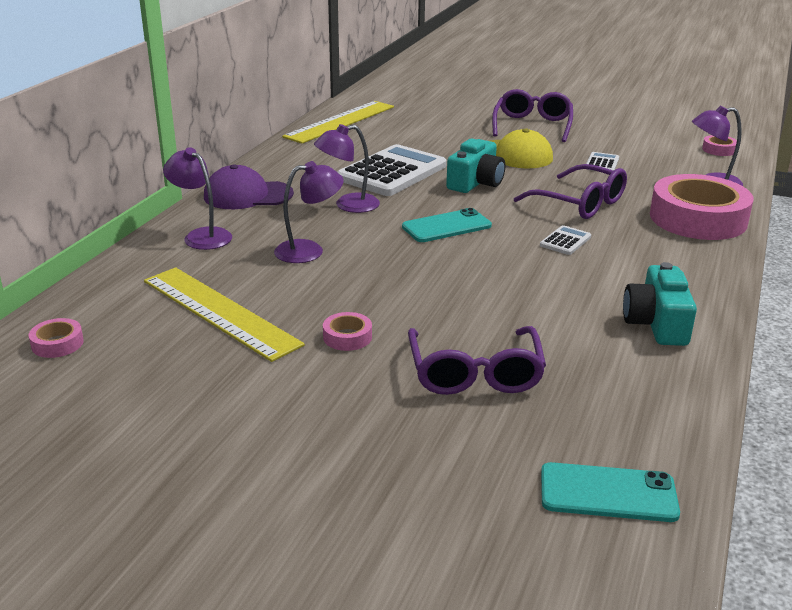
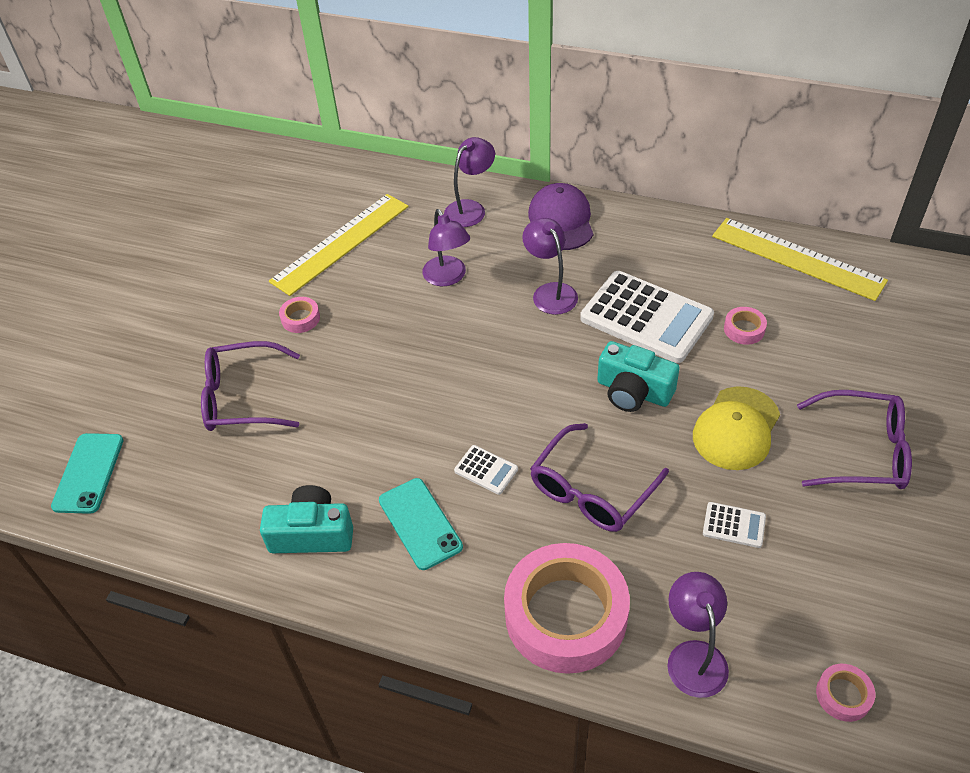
camera: 90 degrees right, 20 degrees up
pink tape [29,318,84,358] -> pink tape moved to [724,307,767,345]
turquoise phone [402,208,492,242] -> turquoise phone moved to [379,478,463,570]

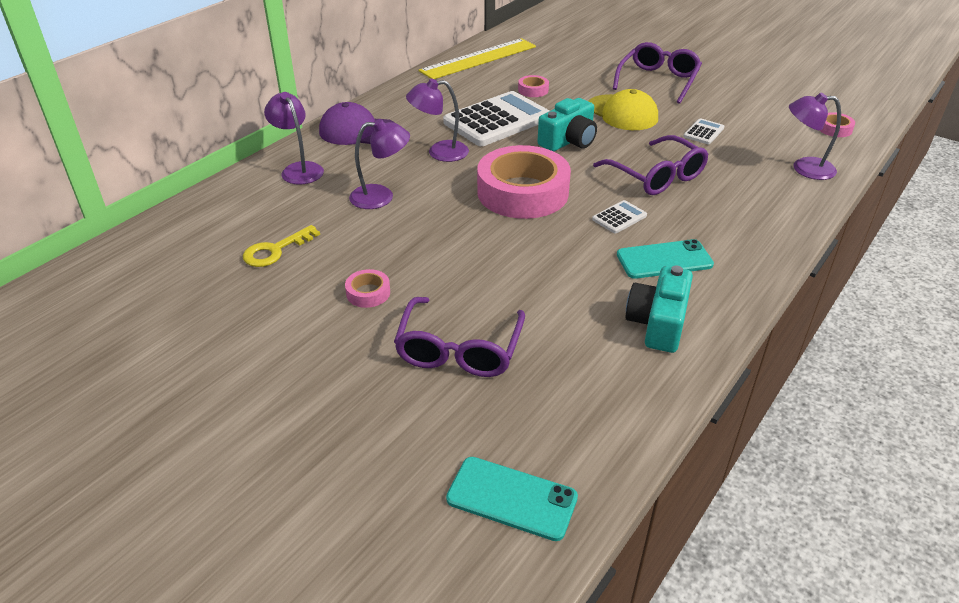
camera: 75 degrees left, 10 degrees down
yellow ruler [269,194,409,296] -> yellow key [243,225,320,267]
pink tape [504,543,630,674] -> pink tape moved to [477,145,571,219]

